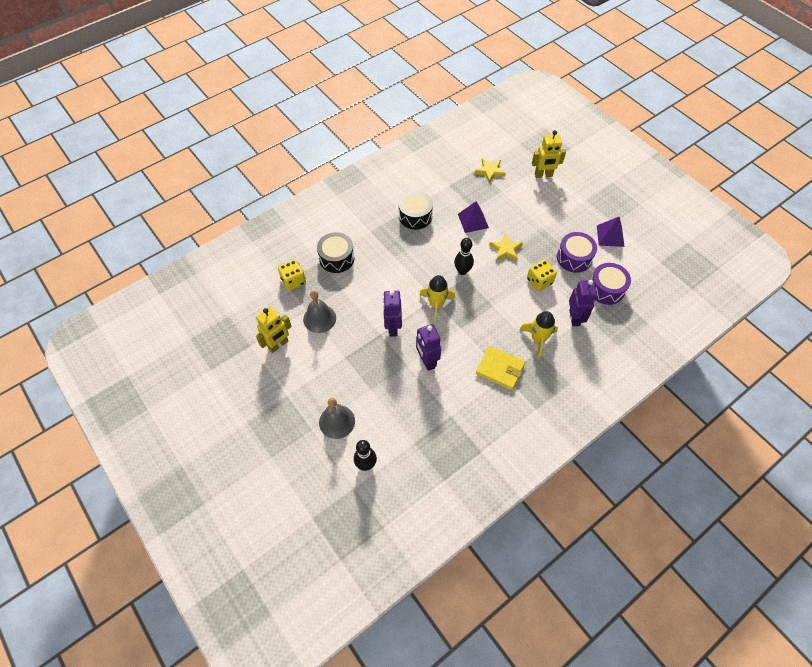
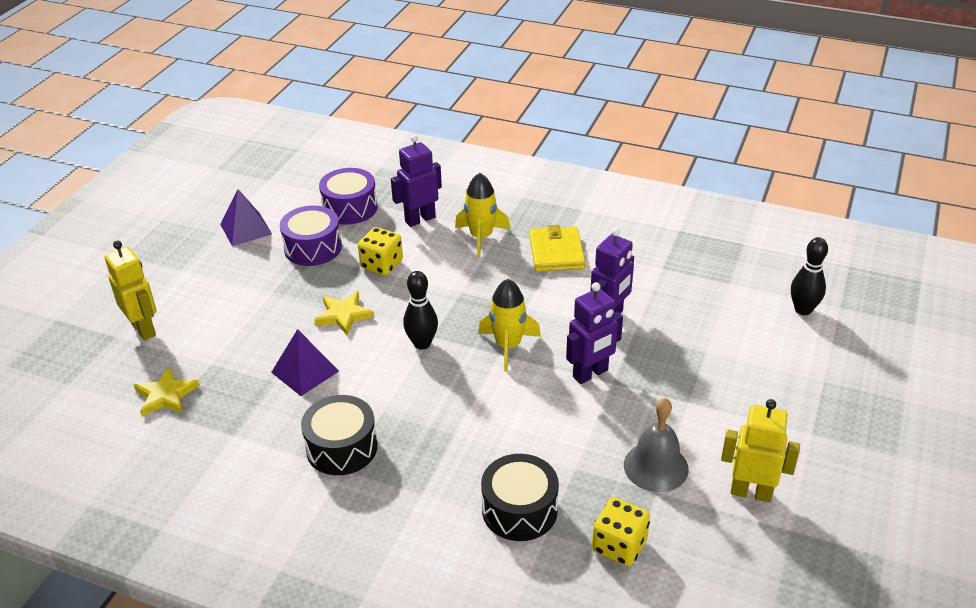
camera: 120 degrees left, 20 degrees down
grey bell [319,398,355,439] -> none

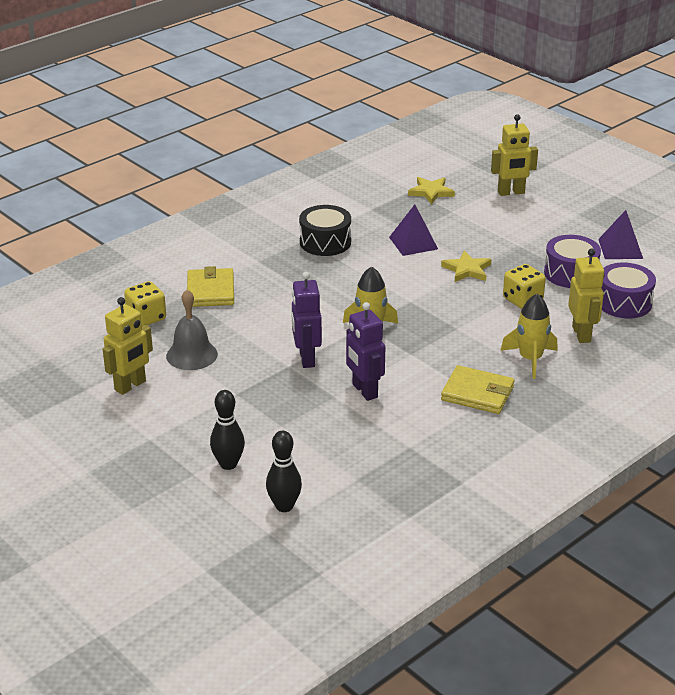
camera: 115 degrees right, 5 degrees down
purple robot [391,135,442,227] -> yellow robot [568,248,604,343]
black bowling pin [403,271,438,350] -> black bowling pin moved to [210,390,245,470]
black drum [481,454,559,541] -> yellow wallet [187,266,234,307]

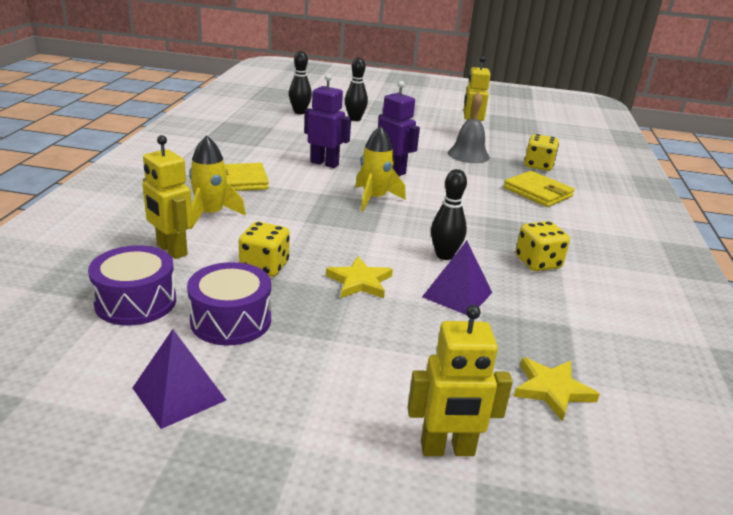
camera: 140 degrees right, 5 degrees down
black drum [299,205,351,256] -> yellow dice [516,221,570,271]
yellow robot [491,114,538,196] -> yellow robot turned 135 degrees counterclockwise [408,305,513,456]
none -> black bowling pin [431,169,467,260]

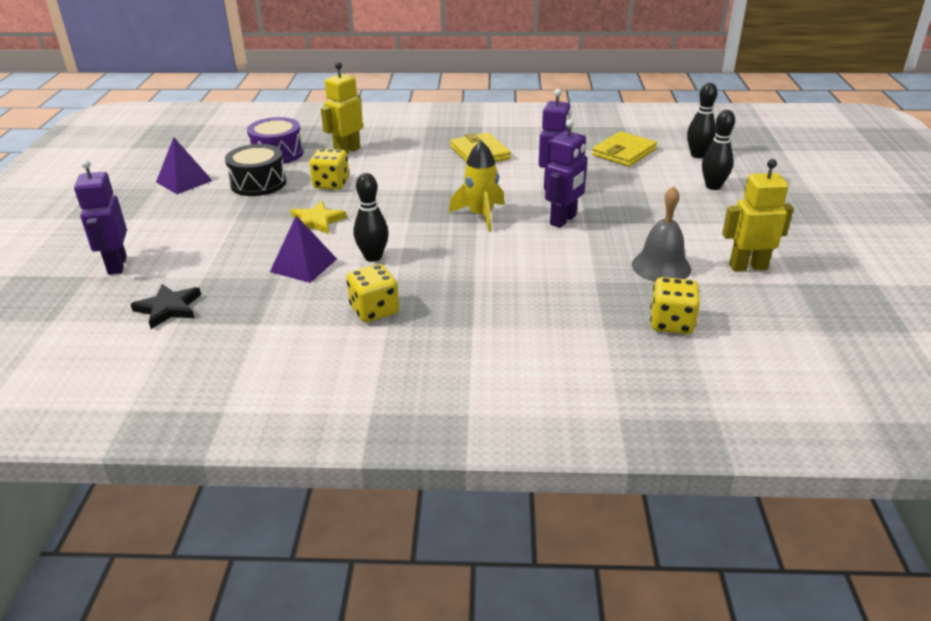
camera: 85 degrees right, 5 degrees up
purple drum [187,262,271,345] -> black drum [225,144,286,196]
yellow rocket [189,135,246,229] -> none
yellow robot [408,305,513,456] -> purple robot [74,159,127,275]
yellow wallet [504,171,575,207] -> yellow wallet moved to [592,131,657,167]
yellow star [513,357,600,421] -> black star [130,284,201,329]

